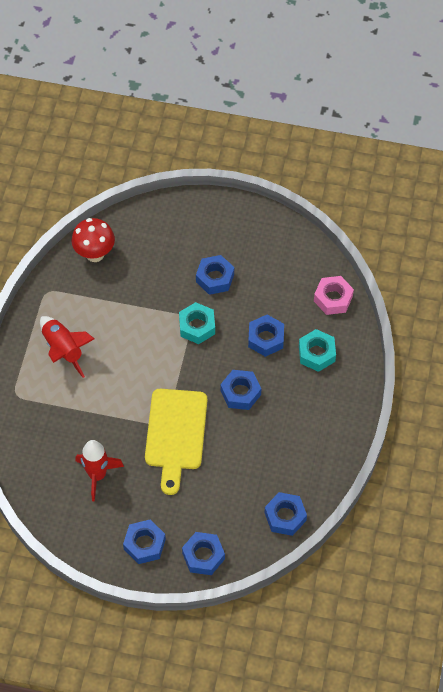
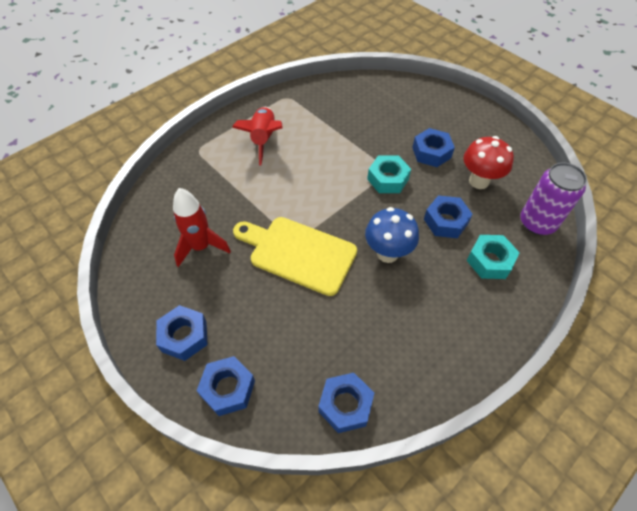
camera: 35 degrees right, 5 degrees down
red mushroom [72,218,115,262] -> red mushroom moved to [464,136,514,189]
yellow cutting board [145,389,207,495] -> yellow cutting board turned 75 degrees clockwise [233,217,357,296]
blue nut [220,370,261,410] -> blue mushroom [365,207,419,263]
pink nut [314,276,354,315] -> purple can [520,163,587,235]

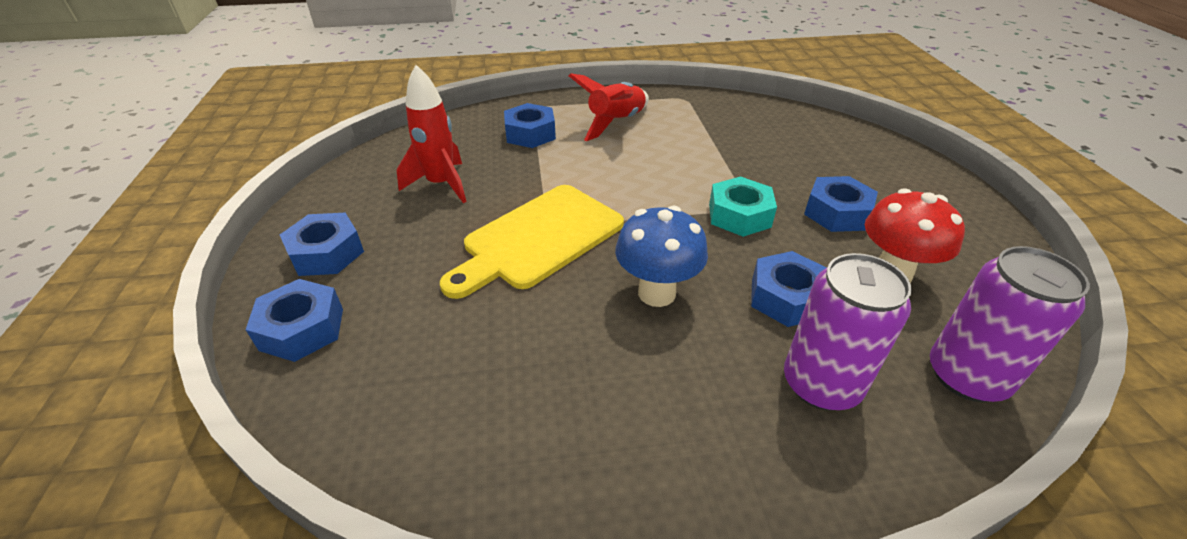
camera: 35 degrees right, 15 degrees down
yellow cutting board [233,217,357,296] -> yellow cutting board turned 105 degrees counterclockwise [440,185,624,299]
blue nut [318,373,374,433] -> blue nut moved to [504,103,556,148]
turquoise nut [467,235,520,279] -> purple can [784,253,912,411]

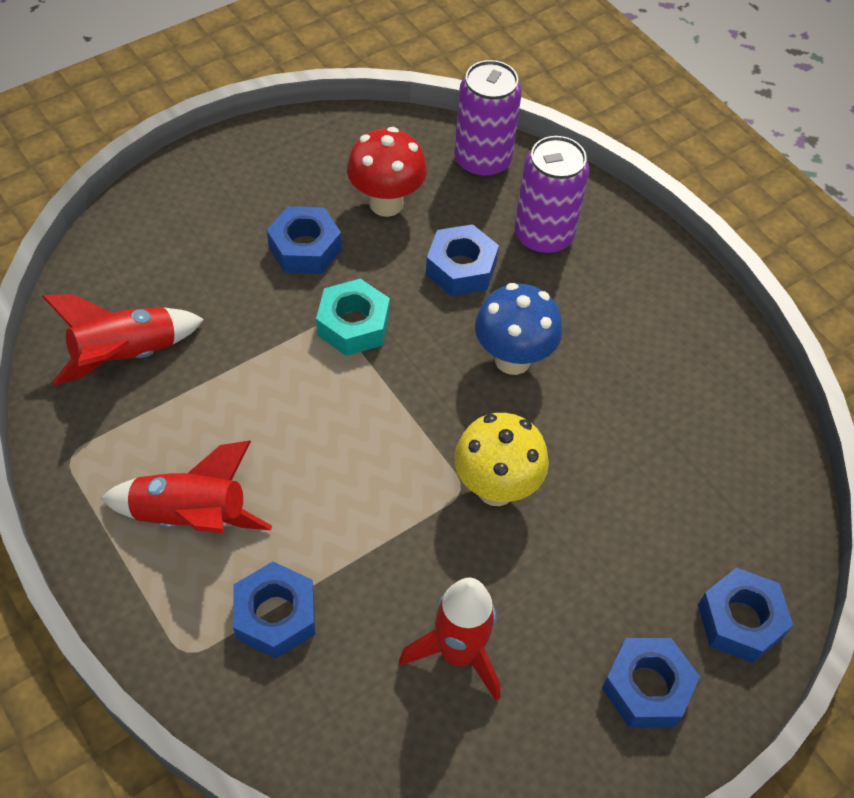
camera: 120 degrees left, 15 degrees up
yellow cutting board [440,185,624,299] -> yellow mushroom [454,413,549,506]
none -> red rocket [42,294,204,386]

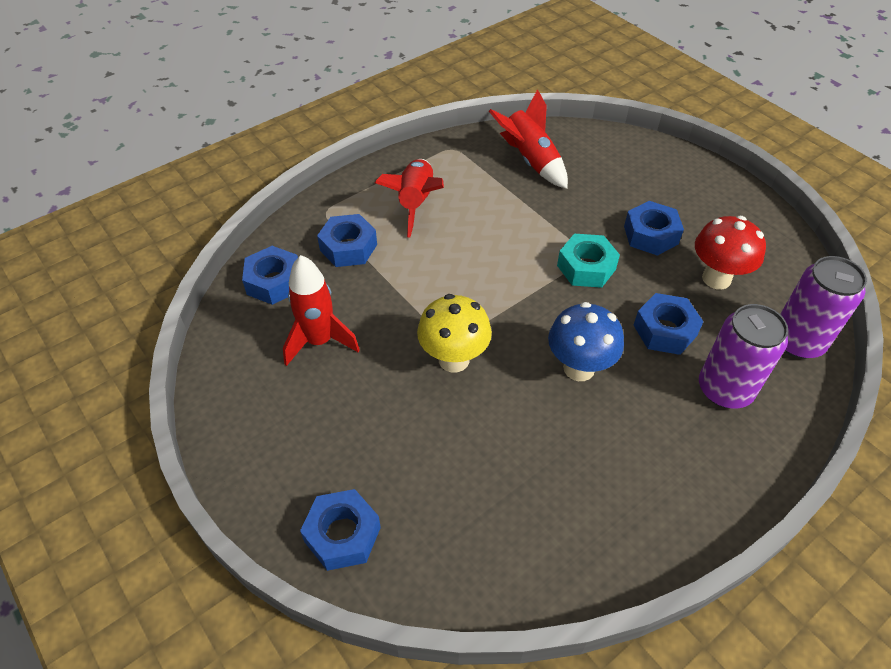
camera: 90 degrees right, 5 degrees down
blue nut [602,638,700,728] -> blue nut moved to [242,246,298,305]

